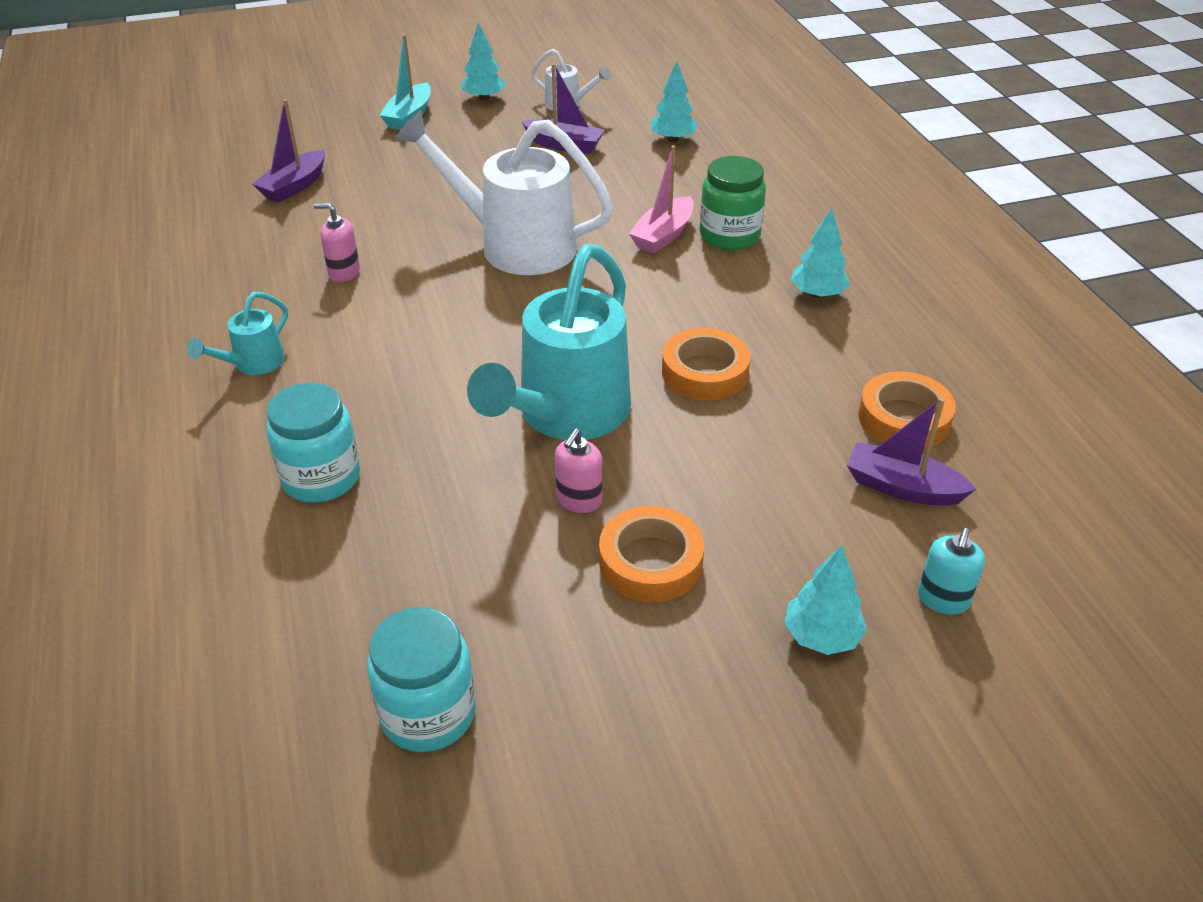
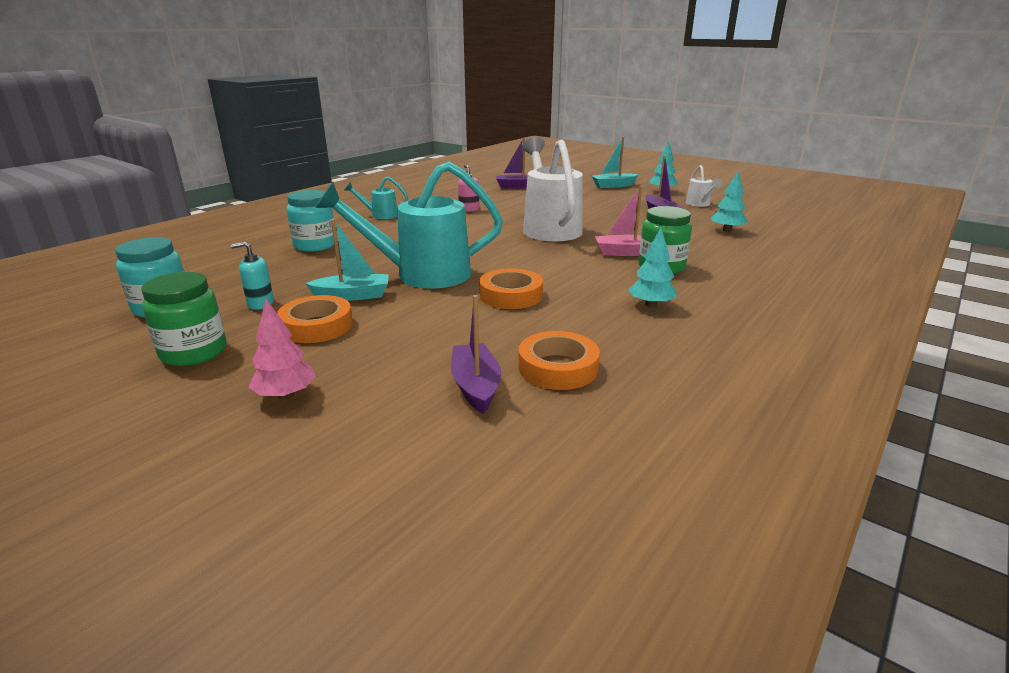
camera: 55 degrees right, 15 degrees down
pink soap dispenser [555,429,602,513] -> turquoise boat [305,219,389,301]
turquoise tree [784,545,867,655] -> pink tree [249,299,316,399]
turquoise soap dispenser [918,528,985,615] -> turquoise soap dispenser moved to [231,241,274,310]
none -> green jar [141,272,227,366]

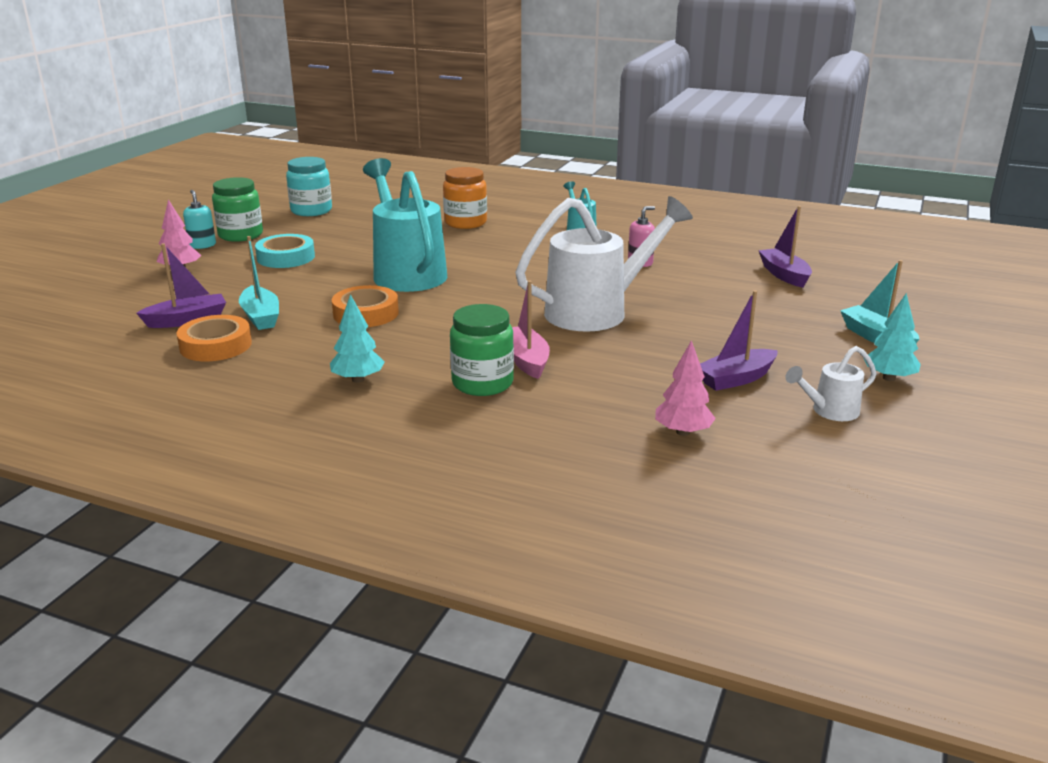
camera: 75 degrees right, 0 degrees up
turquoise soap dispenser [231,241,274,310] -> turquoise soap dispenser moved to [183,190,216,249]
orange tape [277,295,353,343] -> turquoise tape [255,234,315,268]
turquoise jar [286,190,334,252] -> orange jar [443,167,487,229]
turquoise boat [305,219,389,301] -> turquoise boat moved to [239,236,279,330]
turquoise tree [711,171,748,232] -> pink tree [655,340,716,436]

